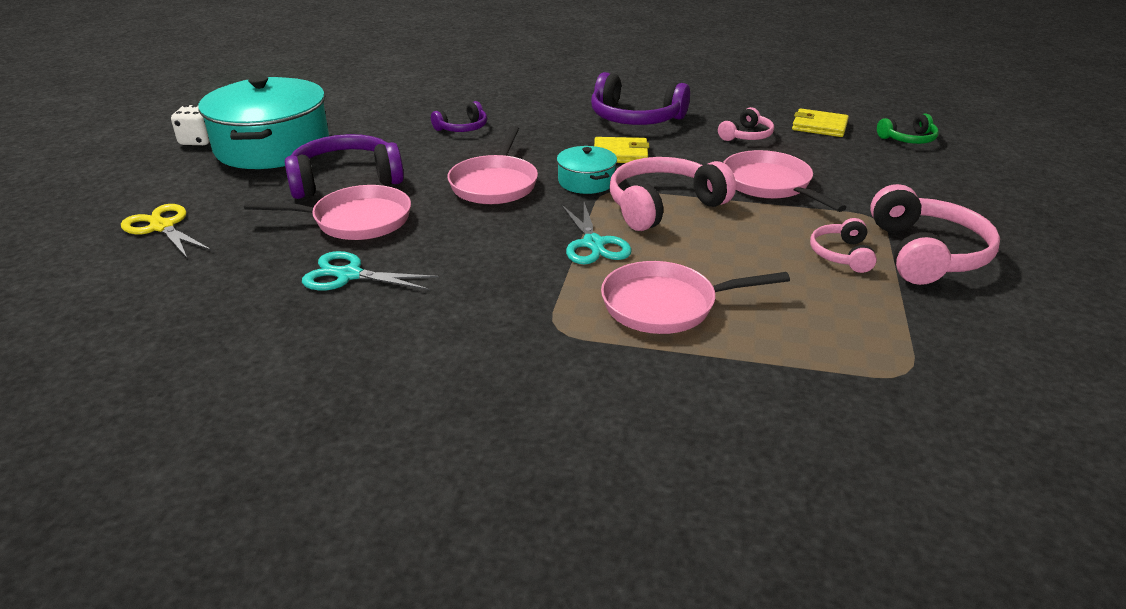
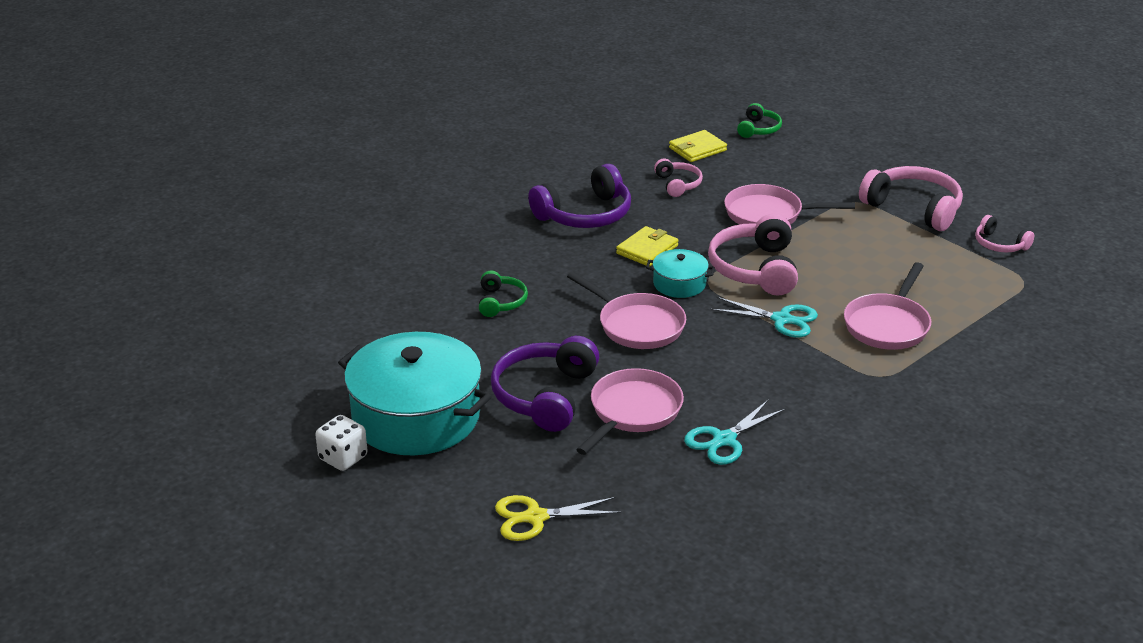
camera: 55 degrees left, 0 degrees up
purple headphones [431,101,487,132] -> green headphones [479,271,528,317]
pink headphones [810,218,877,273] -> pink headphones moved to [975,215,1034,252]

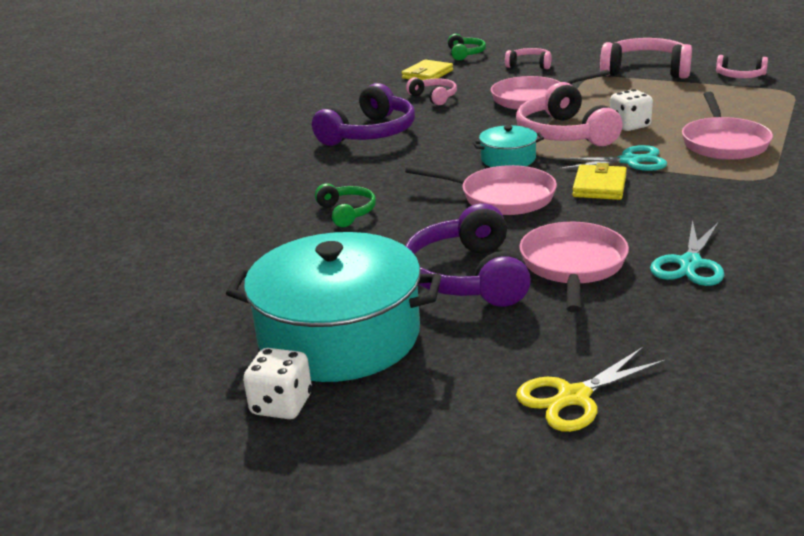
camera: 20 degrees left, 5 degrees down
yellow wallet [616,226,679,267] -> yellow wallet moved to [572,163,627,200]
none -> pink headphones [505,48,552,69]
none -> white dice [610,89,653,131]

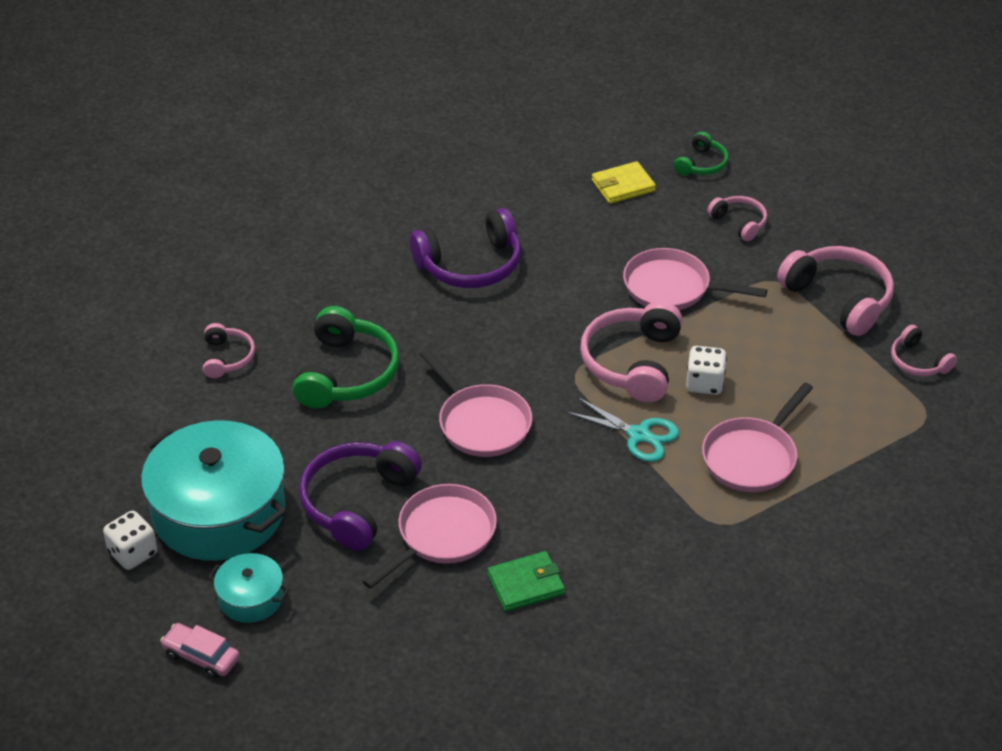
camera: 30 degrees right, 15 degrees up
green headphones [315,183,376,227] -> green headphones [293,306,399,408], size x1.84
pink headphones [406,77,457,105] -> pink headphones moved to [203,323,255,378]
turquoise pot [472,125,544,167] -> turquoise pot moved to [208,553,290,623]
yellow scissors [516,347,666,432] -> none
yellow wallet [572,163,627,200] -> none
turquoise scissors [650,220,724,286] -> green wallet [488,551,565,611]
none -> pink car [160,623,240,678]

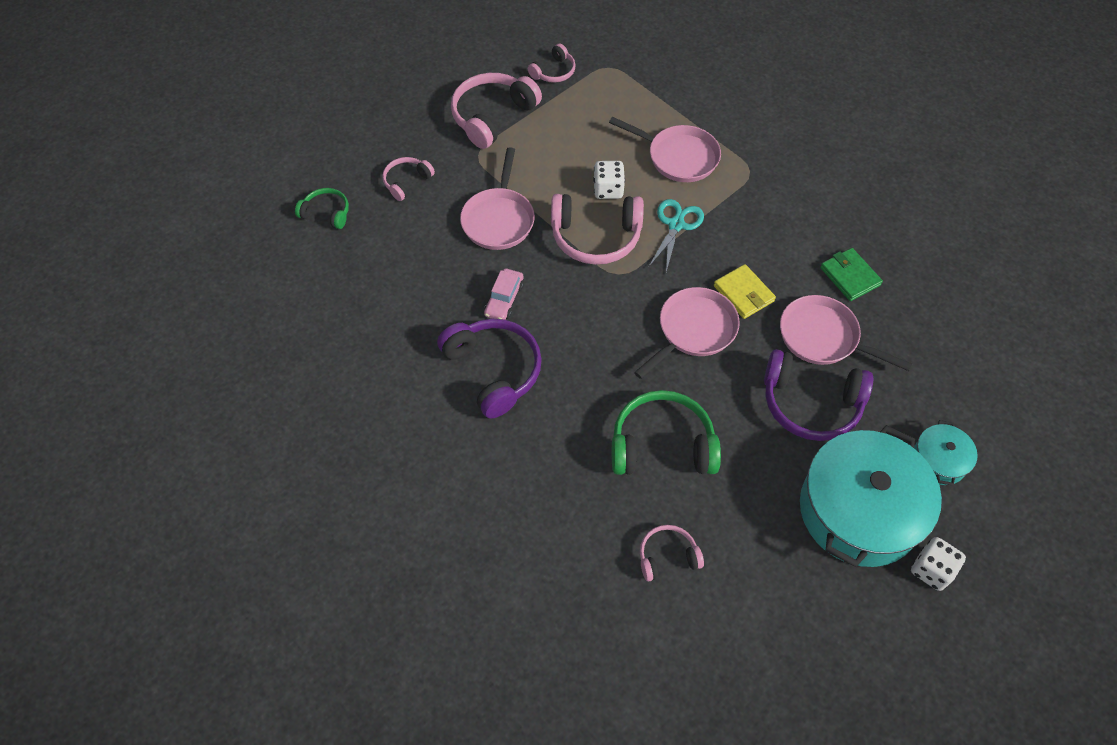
camera: 100 degrees left, 15 degrees up
pink car [160,623,240,678] -> pink car moved to [484,268,524,320]
yellow wallet [592,161,656,204] -> yellow wallet moved to [714,264,776,319]

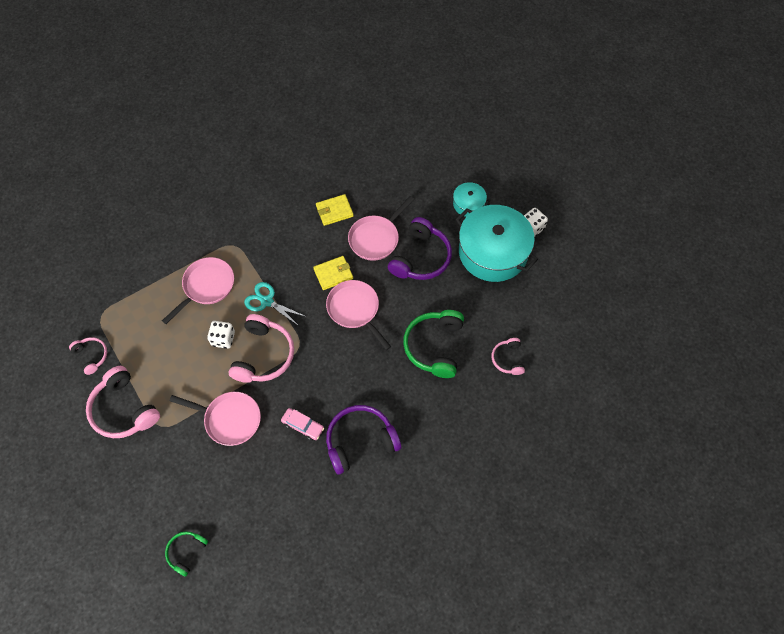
camera: 80 degrees left, 5 degrees up
pink headphones [382,157,435,201] -> none
green wallet [820,248,883,301] -> yellow wallet [316,194,354,226]

